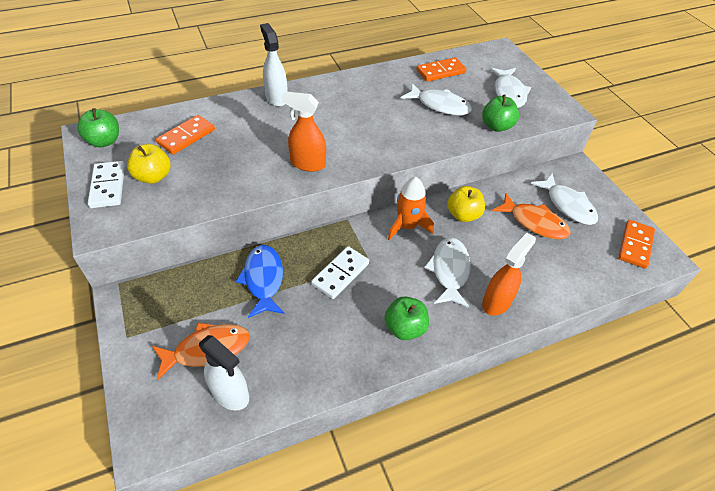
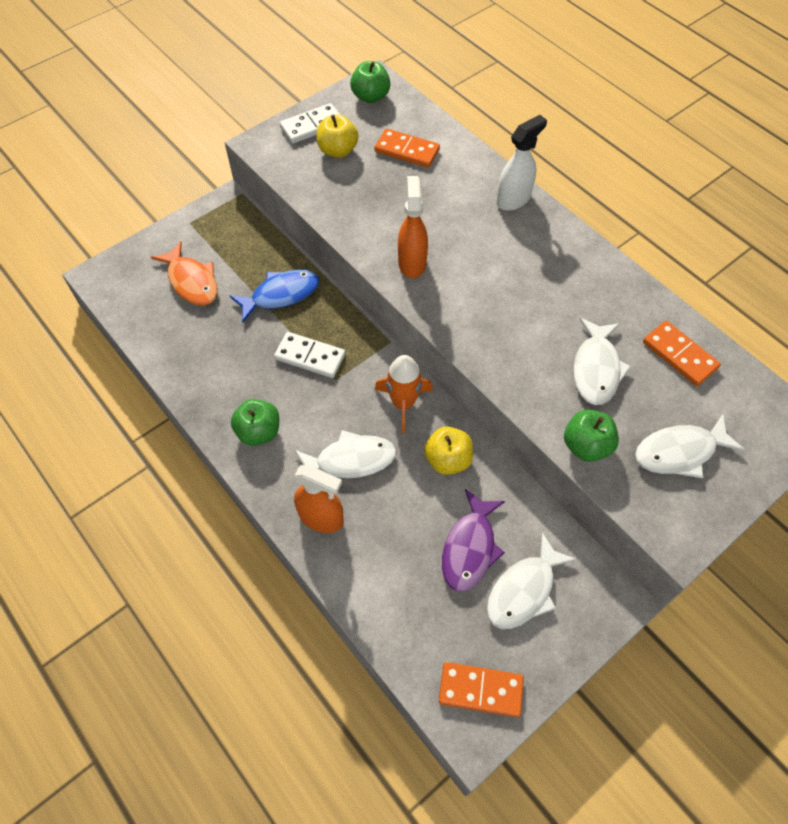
camera: 75 degrees right, 10 degrees up
white spray bottle [199,335,249,411] -> none
orange fish [492,193,571,239] -> purple fish [442,489,505,592]

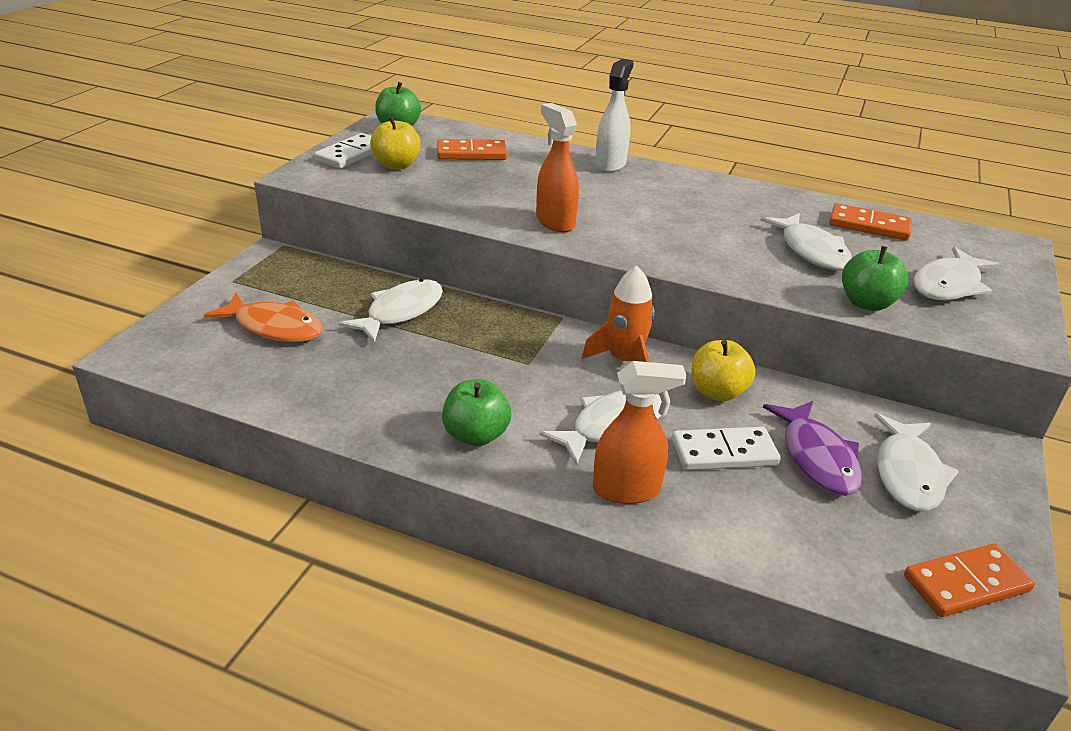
camera: 30 degrees left, 25 degrees down
blue fish [230,270,319,322] -> white fish [339,279,443,343]
white domino [274,332,346,378] -> white domino moved to [672,427,781,470]

